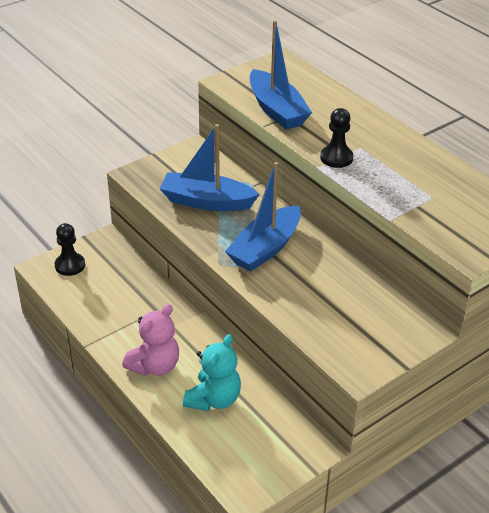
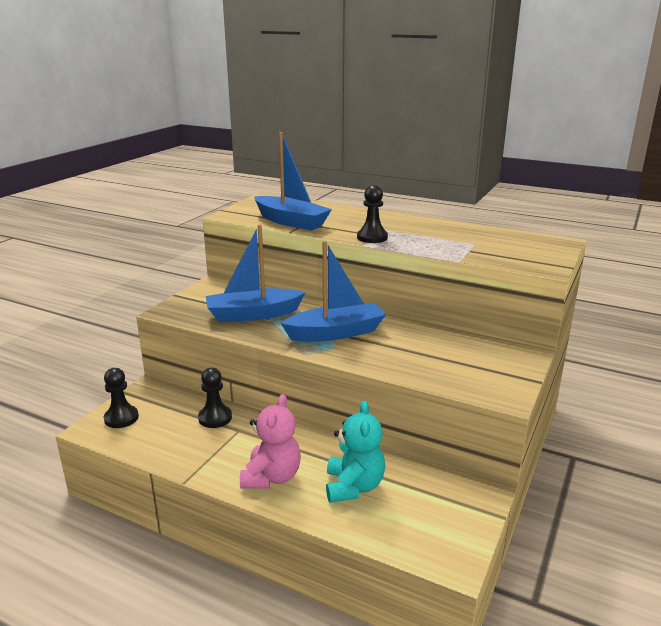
camera: 25 degrees left, 15 degrees down
blue boat [225,162,301,272] -> blue boat turned 120 degrees counterclockwise [280,241,386,342]
none -> black pawn [198,368,232,428]

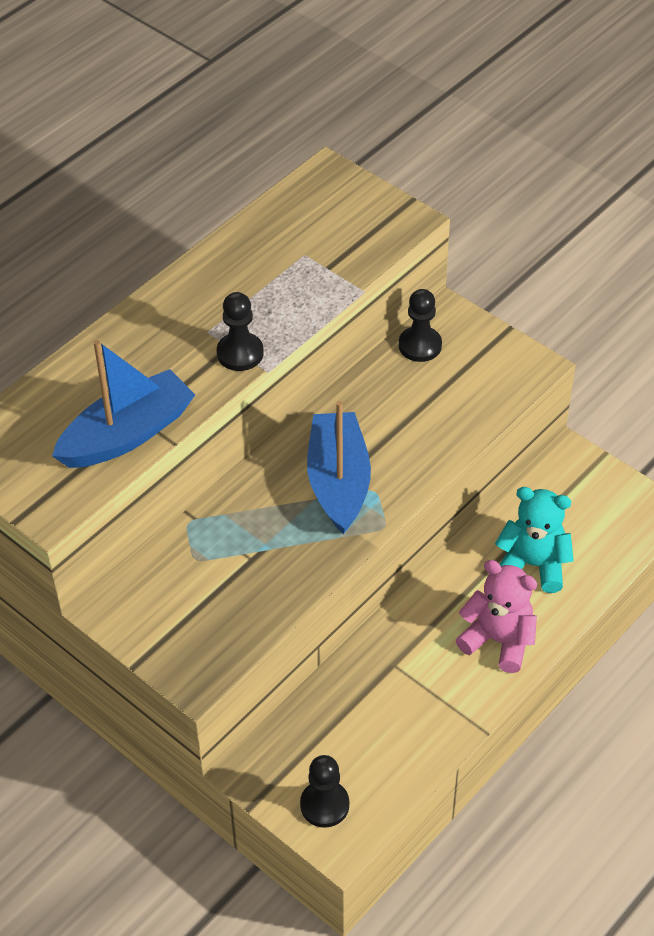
camera: 75 degrees left, 25 degrees up
black pawn [198,368,232,428] -> black pawn moved to [399,289,442,362]
blue boat [206,224,306,322] -> none

